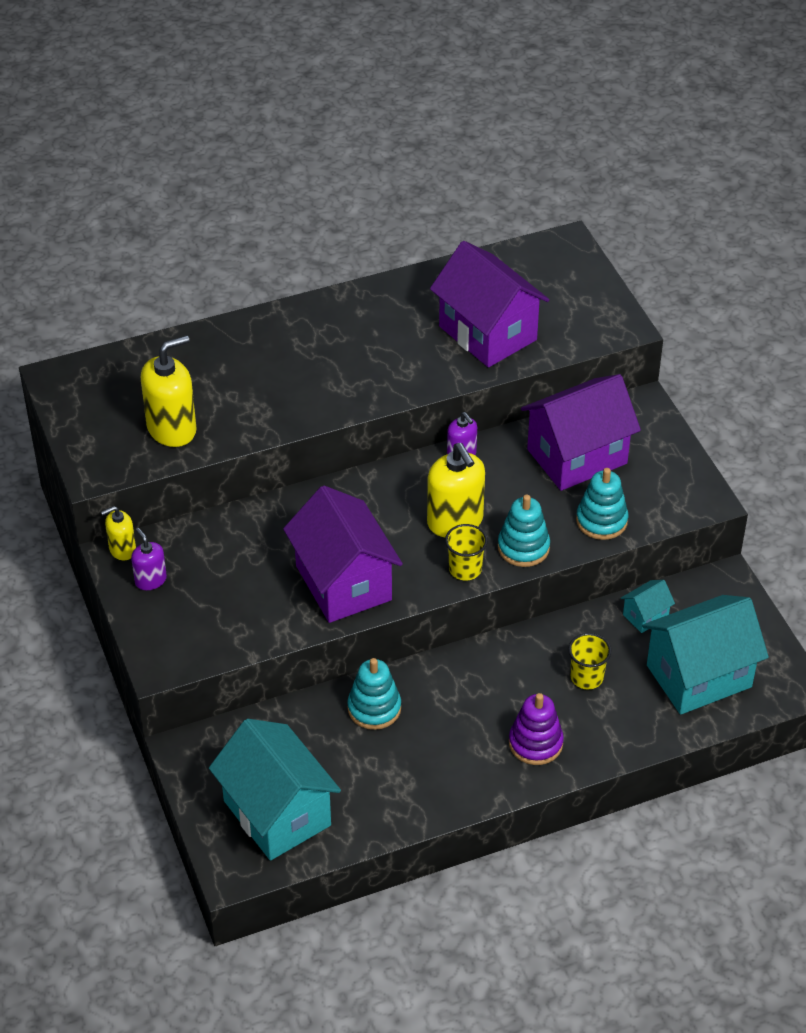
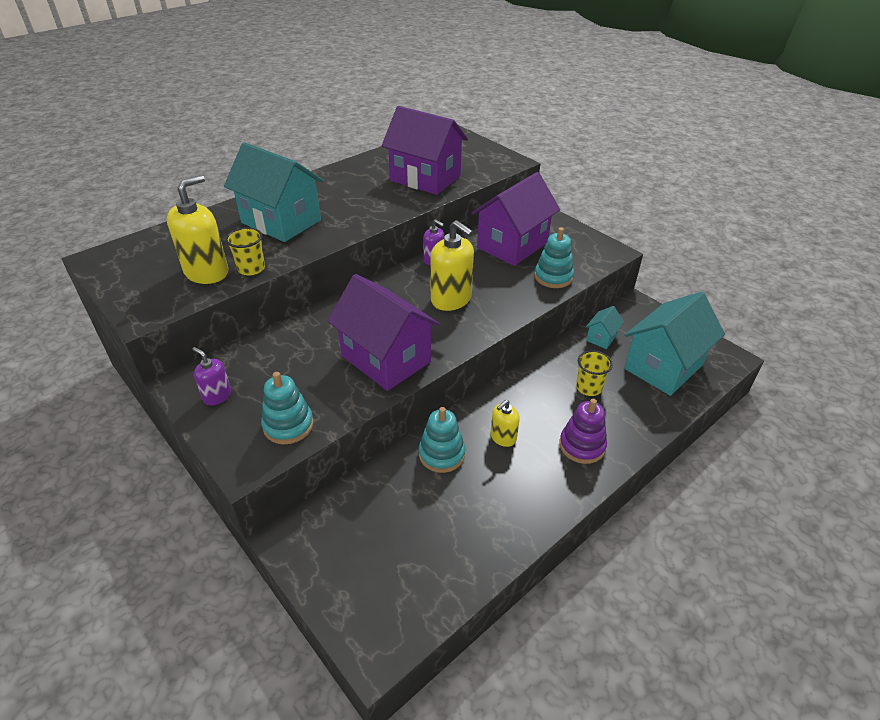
camera: 20 degrees left, 5 degrees down
yellow soap dispenser [101,506,136,560] -> yellow soap dispenser moved to [490,400,520,447]
turquoise house [209,719,341,861] -> turquoise house moved to [224,142,324,242]
yellow cup [445,524,488,580] -> yellow cup moved to [225,227,265,275]
turquoise stacking toy [498,495,550,567] -> turquoise stacking toy moved to [261,372,314,445]

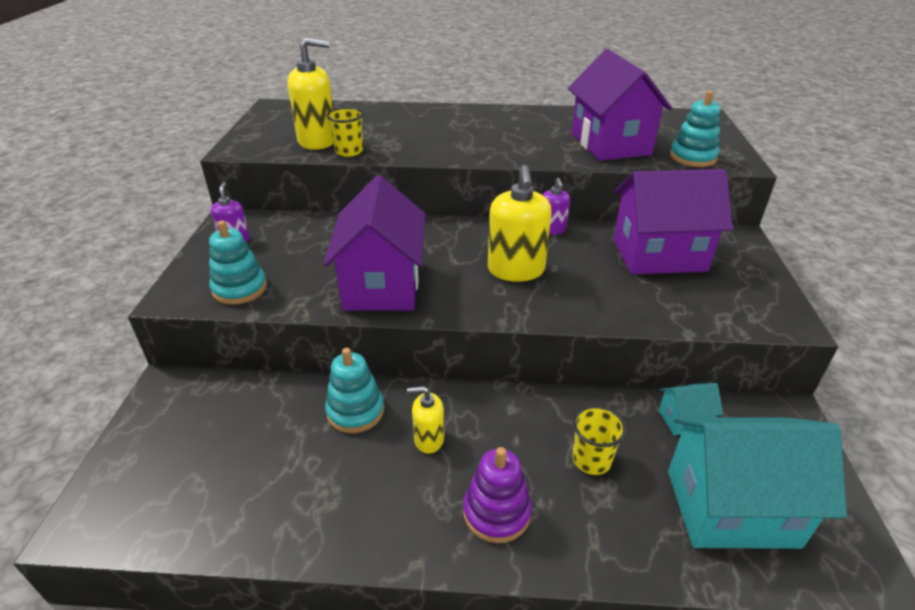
camera: 45 degrees right, 5 degrees down
turquoise house [224,142,324,242] -> none
turquoise stacking toy [534,227,574,288] -> turquoise stacking toy moved to [670,90,721,167]

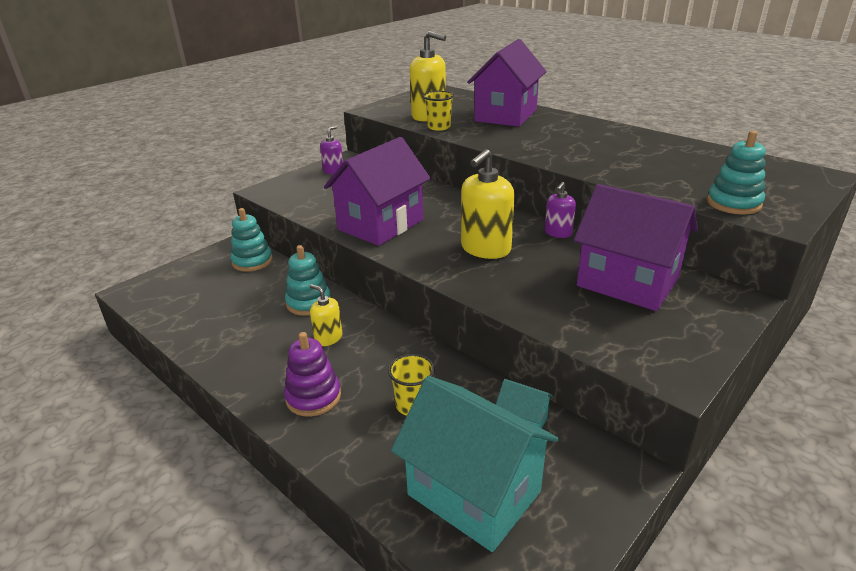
camera: 40 degrees right, 5 degrees down
turquoise stacking toy [209,220,267,305] -> turquoise stacking toy moved to [230,208,273,272]
purple house [568,49,672,161] -> purple house moved to [467,39,547,127]

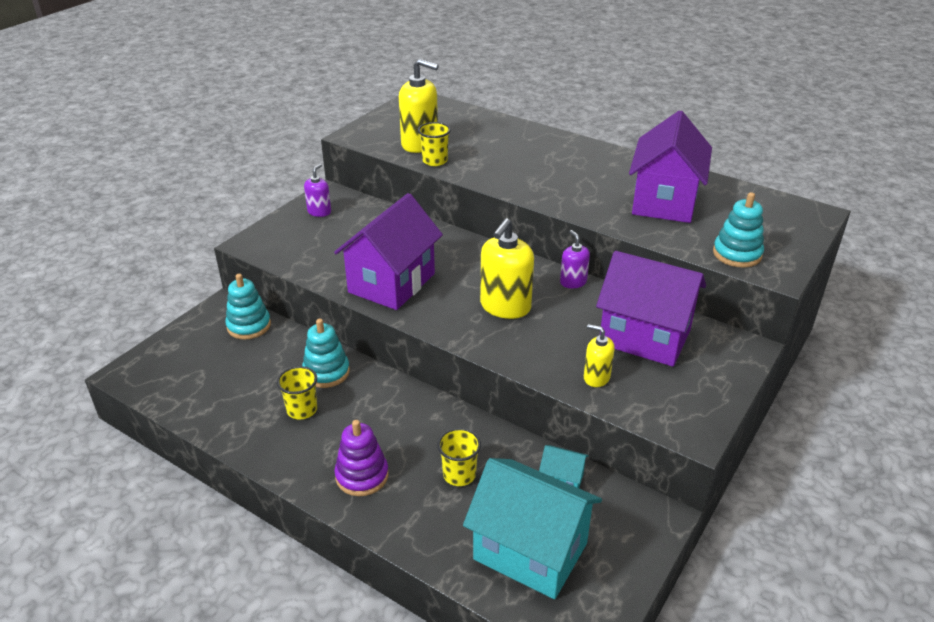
camera: 10 degrees left, 5 degrees up
yellow soap dispenser [310,284,342,346] -> yellow soap dispenser moved to [584,324,615,387]
purple house [467,39,547,127] -> purple house moved to [629,110,712,223]
purple soap dispenser [545,182,576,238] -> purple soap dispenser turned 135 degrees clockwise [560,230,590,288]
none -> yellow cup [277,366,317,419]

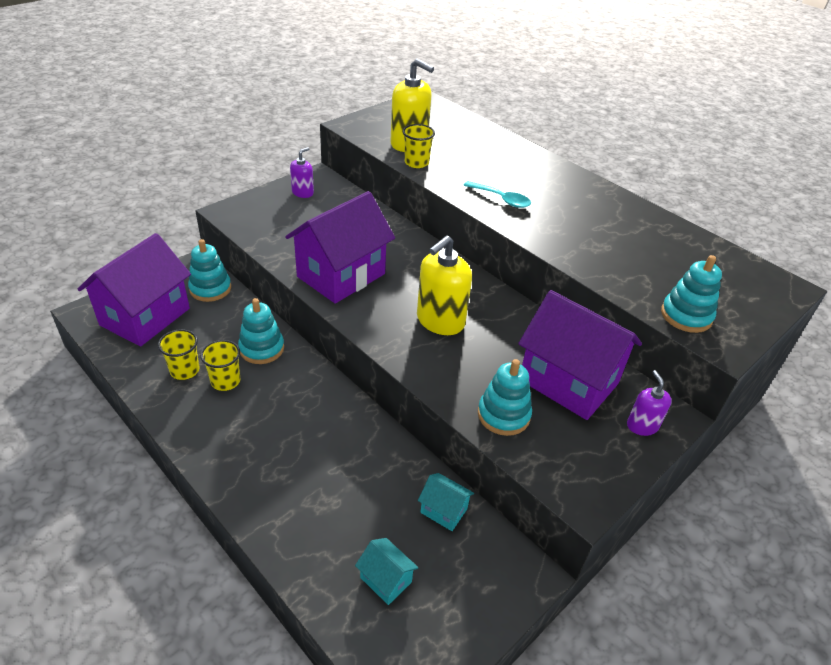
camera: 10 degrees right, 5 degrees up
purple stacking toy [334,420,389,496] -> none
yellow cup [438,428,481,486] -> yellow cup moved to [158,329,199,380]
turquoise house [463,458,602,599] -> turquoise house [355,538,418,605], size x0.44
purple soap dispenser [560,230,590,288] -> purple soap dispenser moved to [627,370,672,436]
yellow soap dispenser [584,324,615,387] -> turquoise stacking toy [478,359,532,436]
purple house [629,110,712,223] -> purple house moved to [77,233,191,346]
none -> turquoise spoon [463,181,531,208]

